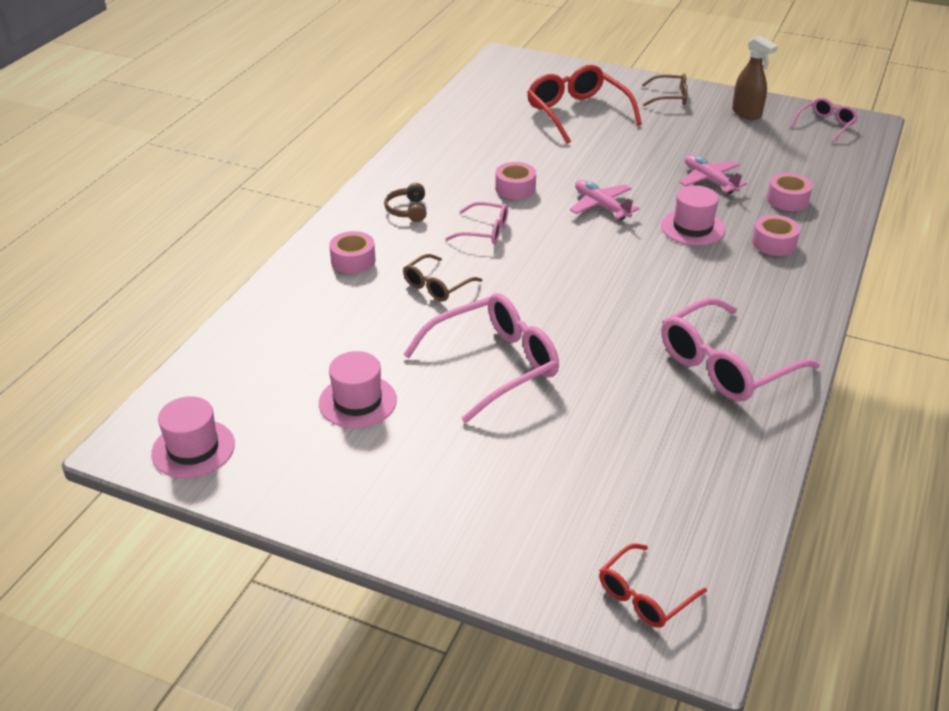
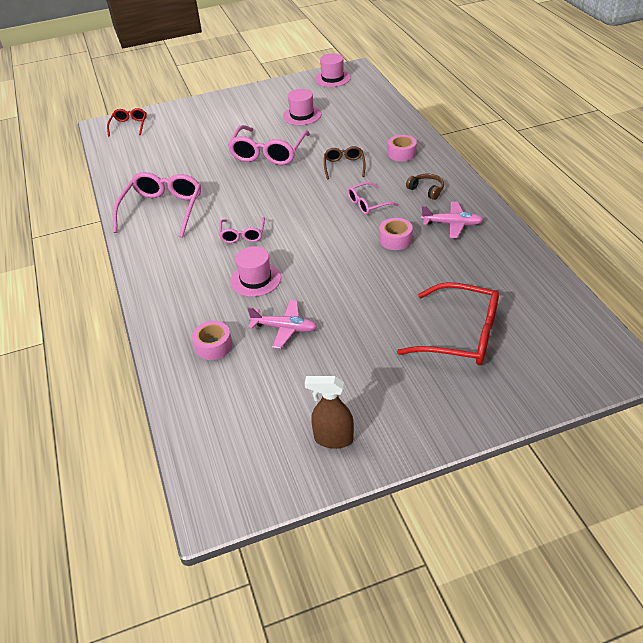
camera: 140 degrees right, 5 degrees up
pink plane [570,180,640,220] -> pink plane moved to [421,202,483,238]
brown glasses [642,74,688,106] -> none
pink tape [752,215,800,256] -> none
pink glasses [791,97,858,143] -> pink glasses moved to [219,217,265,243]

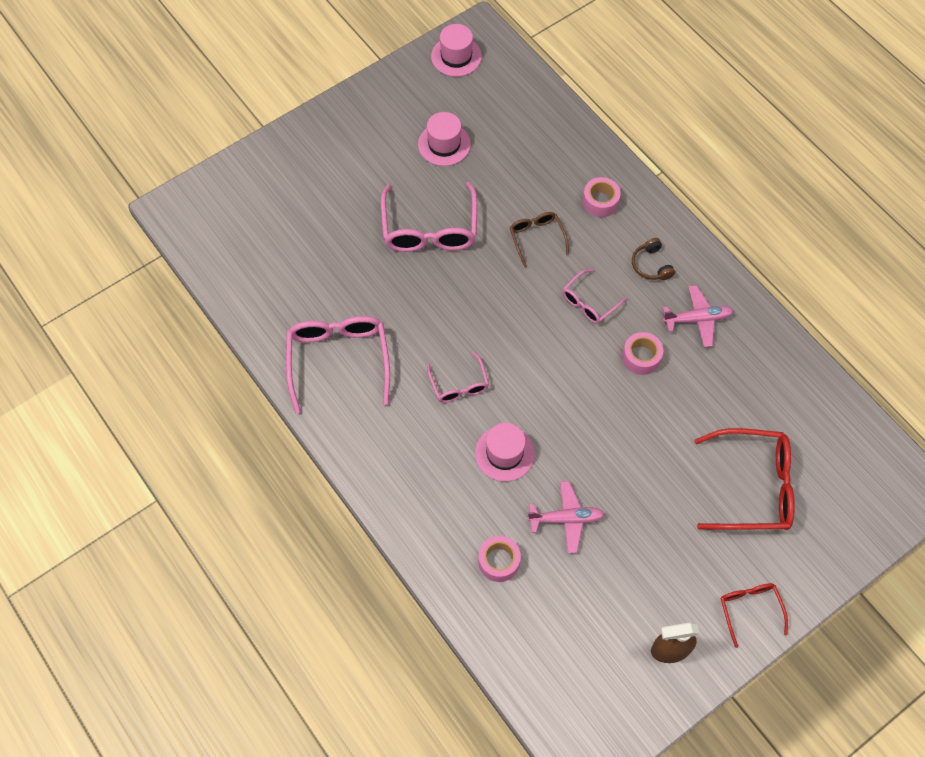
camera: 20 degrees left, 20 degrees up
red glasses [107,108,147,136] -> red glasses moved to [721,583,788,648]
brown headphones [406,174,444,200] -> brown headphones turned 135 degrees counterclockwise [632,238,675,280]

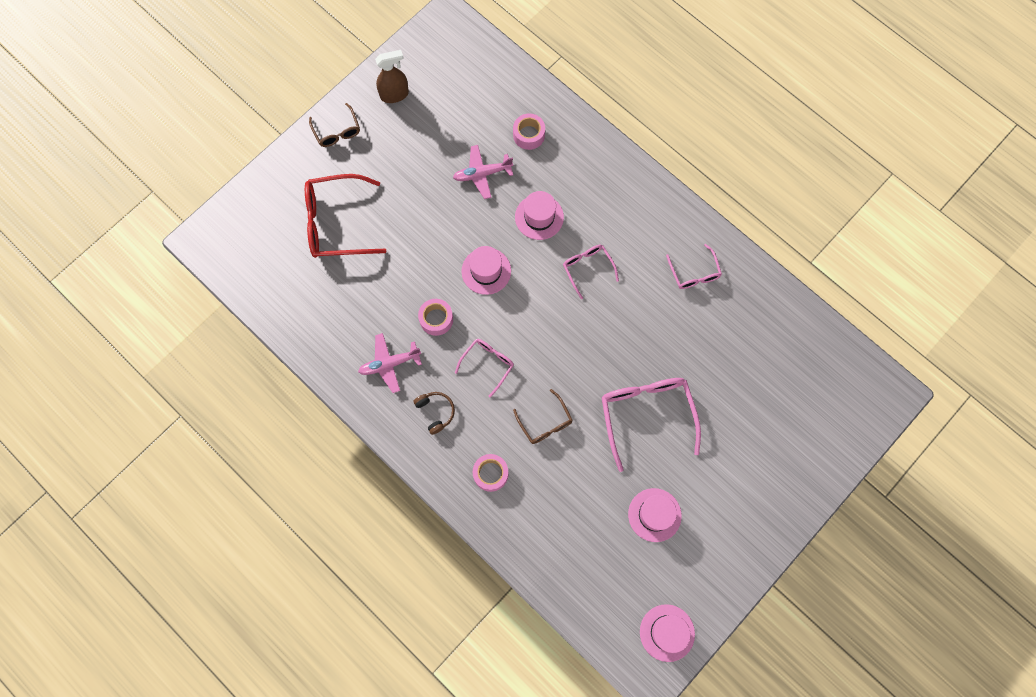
camera: 170 degrees right, 10 degrees up
pink glasses [286,316,390,414] -> pink glasses [666,244,722,289], size x0.55
red glasses [721,583,788,648] -> brown glasses [309,103,360,147]
none -> pink hat [461,246,511,295]

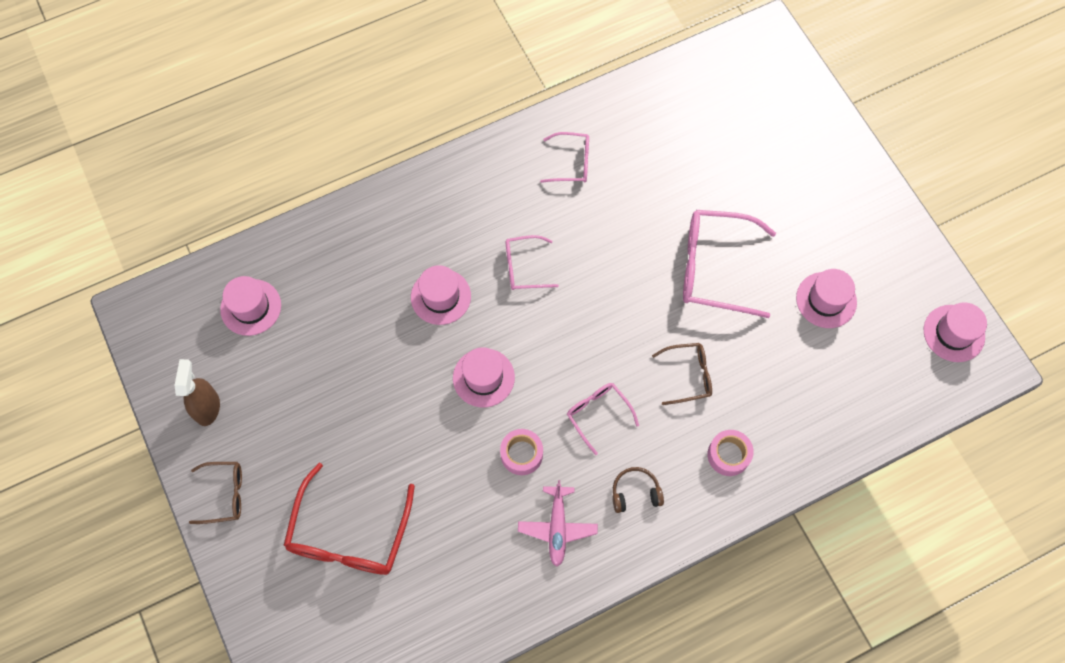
camera: 70 degrees left, 5 degrees down
pink plane [453,145,513,199] -> none
pink tape [513,114,545,150] -> none
none -> pink hat [220,276,281,336]

